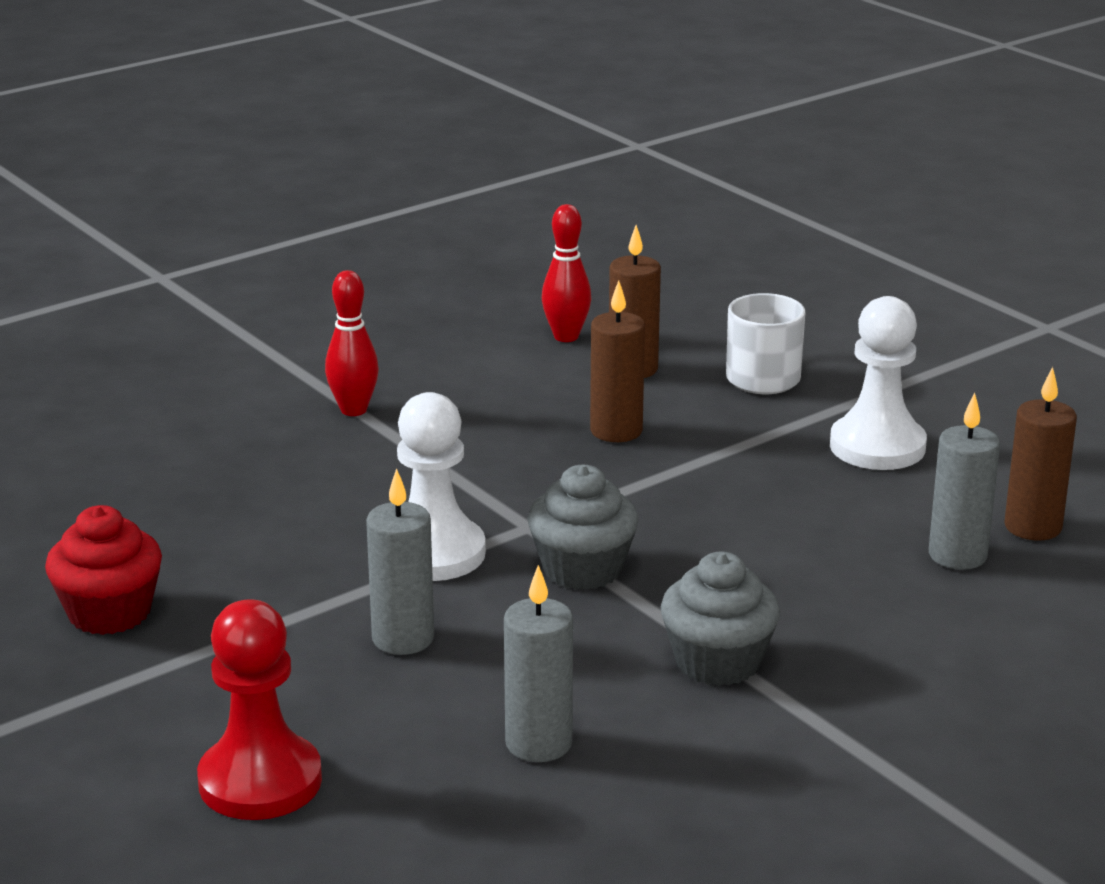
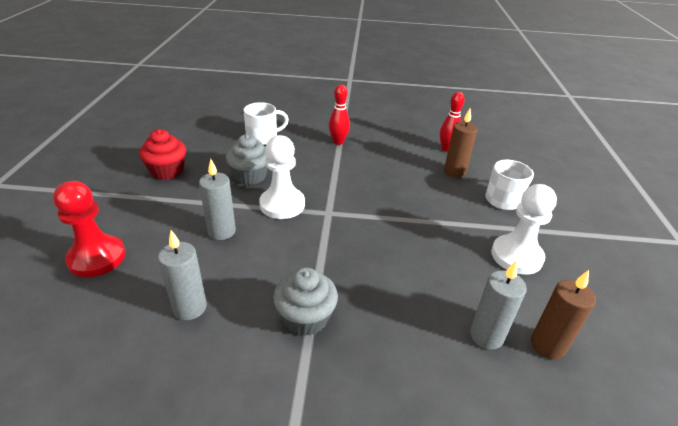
camera: 40 degrees right, 10 degrees up
grey cupcake [527,465,638,590] -> grey cupcake moved to [226,134,268,185]
brown candle [590,281,645,442] -> none
none -> white mug [243,102,289,145]

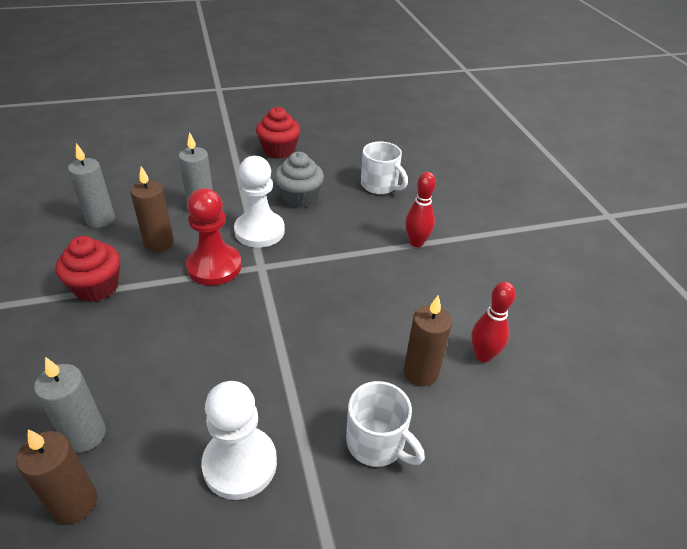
camera: 70 degrees right, 5 degrees up
red pawn [53,181,126,277] -> red pawn moved to [186,188,242,286]
grey cupcake [273,267,338,336] -> red cupcake [56,236,120,302]
none -> brown candle [130,166,174,252]

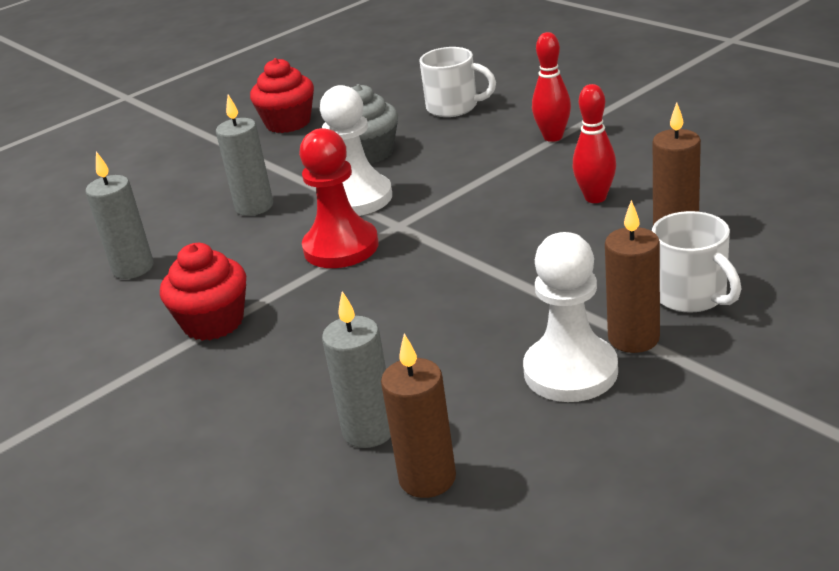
camera: 20 degrees left, 10 degrees down
brown candle [130,166,174,252] -> brown candle moved to [605,200,660,353]
white mug [346,381,425,467] -> white mug turned 45 degrees clockwise [652,211,741,313]
red bowling pin [471,282,516,363] -> red bowling pin moved to [573,84,616,203]

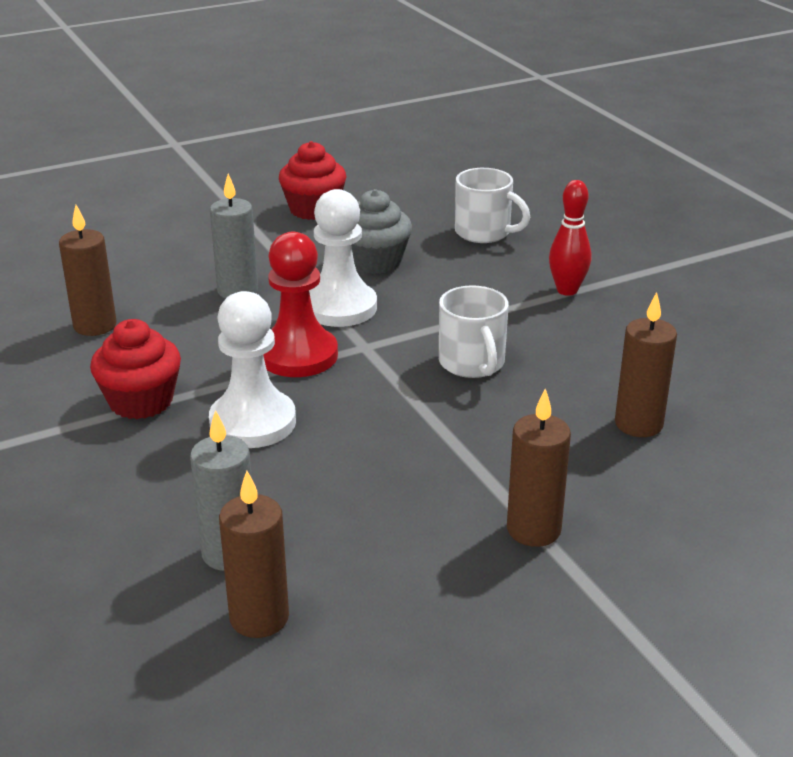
camera: 10 degrees right, 0 degrees up
grey candle [85,151,153,279] -> brown candle [59,205,117,336]
white pawn [523,232,618,402] -> white pawn moved to [209,291,296,448]
red bowling pin [573,84,616,203] -> none
white mug [652,211,741,313] -> white mug moved to [439,285,509,378]

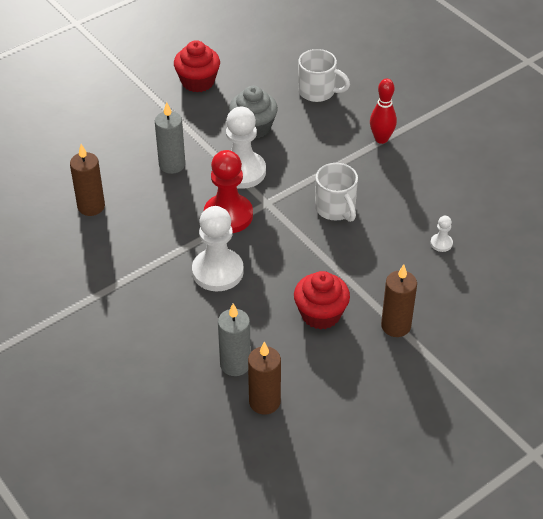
camera: 10 degrees left, 15 degrees up
red cupcake [90,319,181,419] -> red cupcake moved to [294,271,350,330]
brown candle [615,292,677,437] -> white pawn [430,216,453,252]

